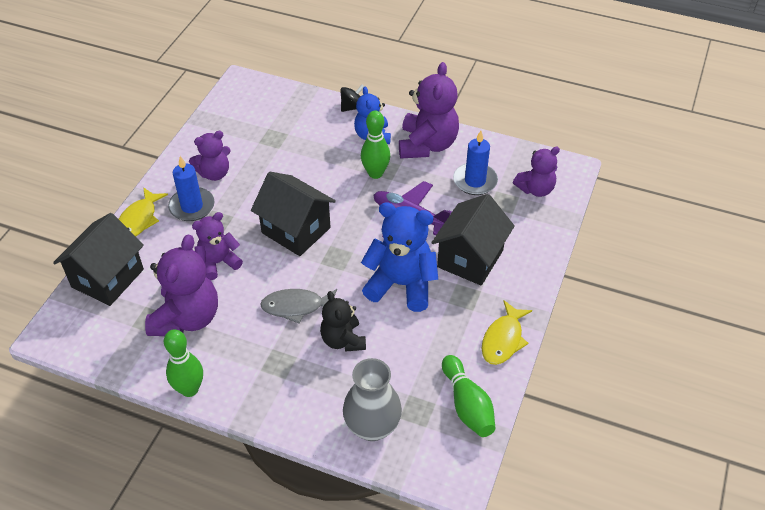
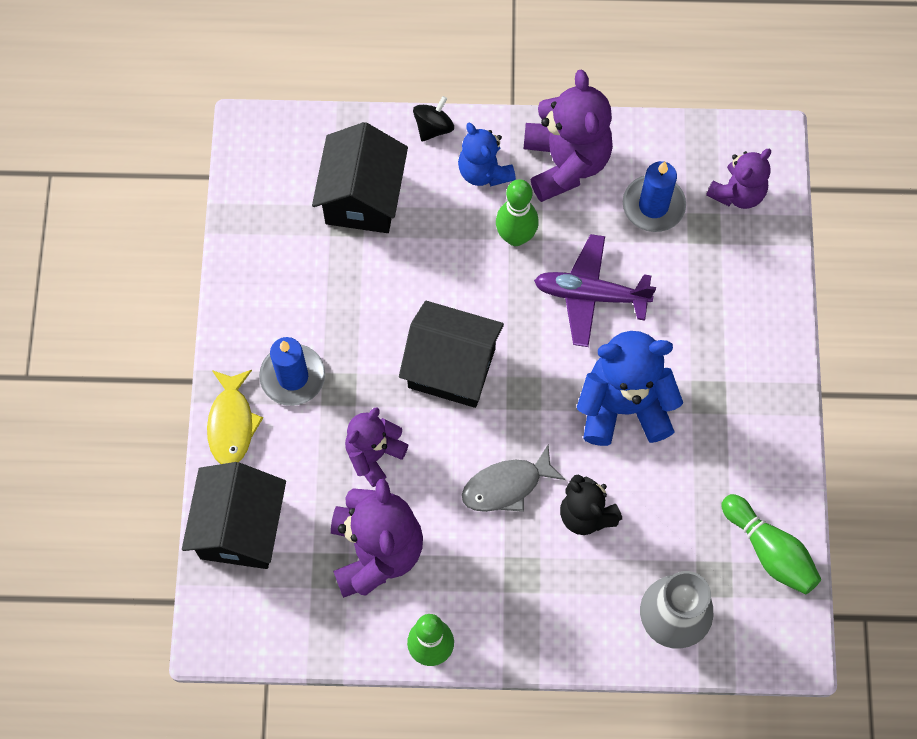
camera: 20 degrees left, 20 degrees up
purple teddy bear [189,131,231,181] -> none
black house [431,194,515,286] -> black house moved to [312,122,408,233]
yellow fish [481,300,532,365] -> none

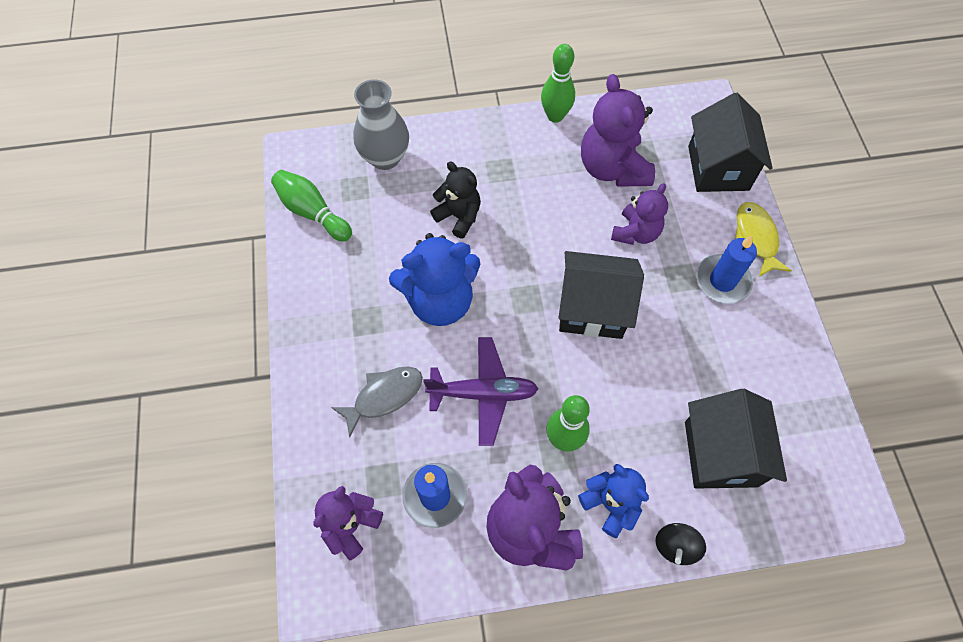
camera: 170 degrees right, 5 degrees down
grey fish [462,445,566,512] -> grey fish moved to [331,367,423,438]

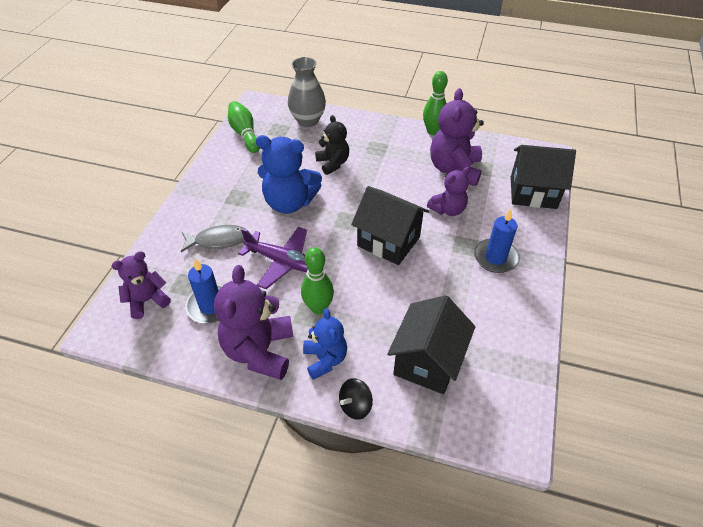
camera: 25 degrees right, 15 degrees down
black house [688,93,773,192] -> black house turned 75 degrees clockwise [511,145,576,209]
yellow fish [735,202,792,277] -> none

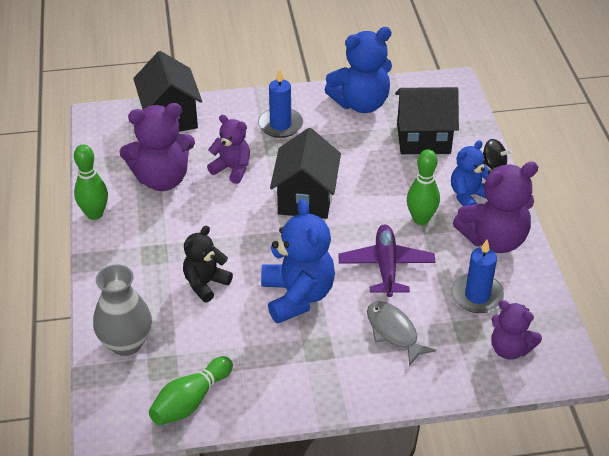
camera: 115 degrees left, 5 degrees down
none -> blue teddy bear [325,27,392,113]

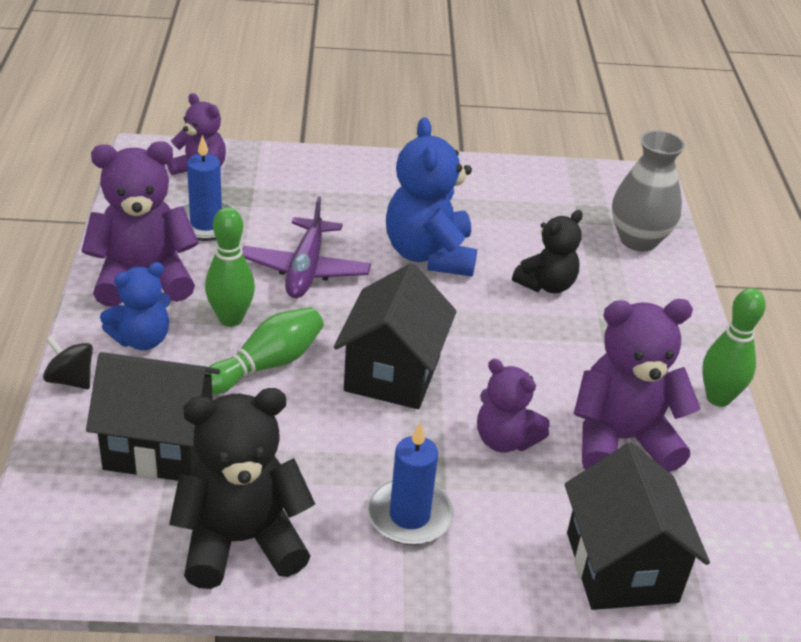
camera: 175 degrees left, 5 degrees down
green bowling pin [149,356,233,425] -> green bowling pin moved to [205,307,324,394]
blue teddy bear [325,27,392,113] -> black teddy bear [169,388,315,589]
grey fish [367,301,436,366] -> none

